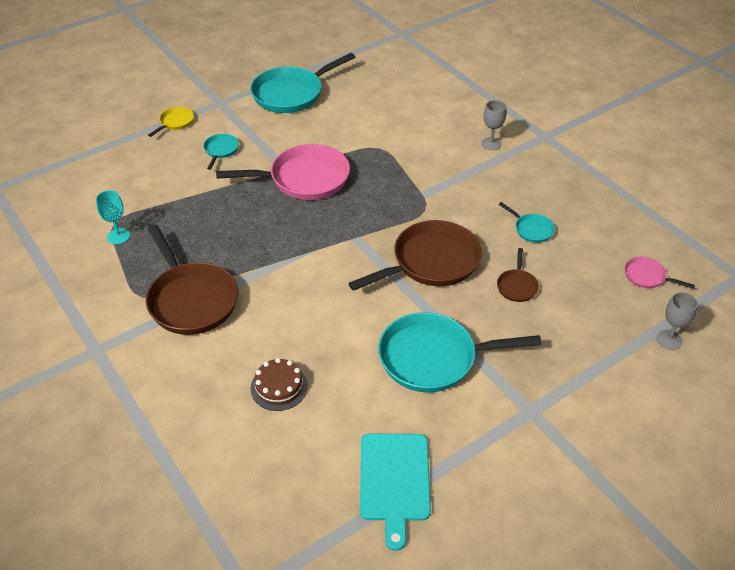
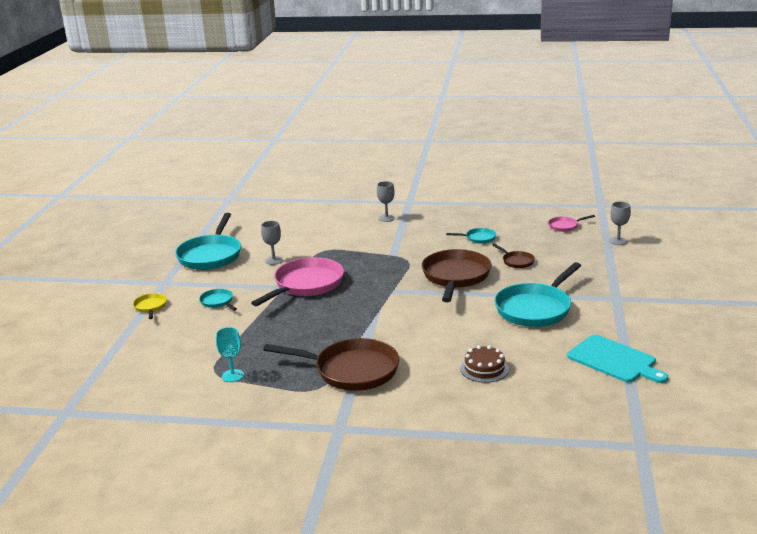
camera: 45 degrees left, 20 degrees down
none -> grey goblet [261,221,283,265]

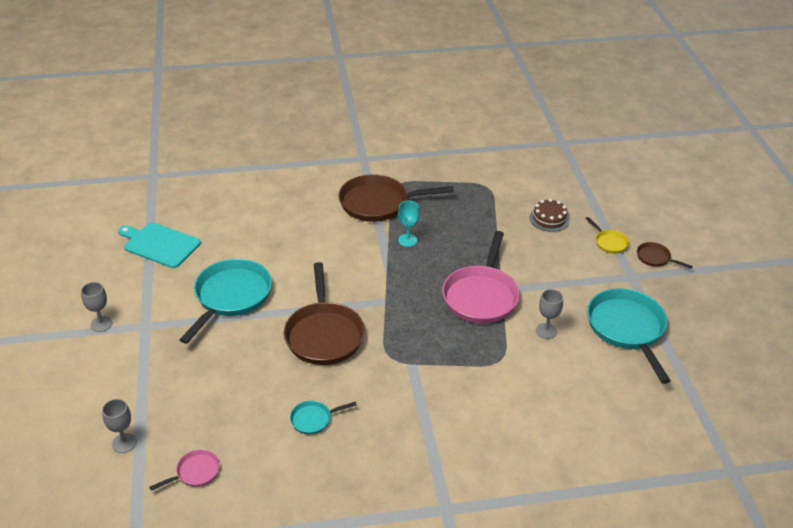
camera: 160 degrees right, 15 degrees up
turquoise pan [199,289,237,310] -> none
turquoise goblet [216,327,244,382] -> turquoise goblet moved to [398,201,419,247]
grey goblet [377,181,395,222] -> grey goblet moved to [81,282,112,332]
brown cake [460,345,509,383] -> brown cake moved to [529,199,570,232]
brown pan [492,244,535,268] -> brown pan moved to [637,242,693,269]

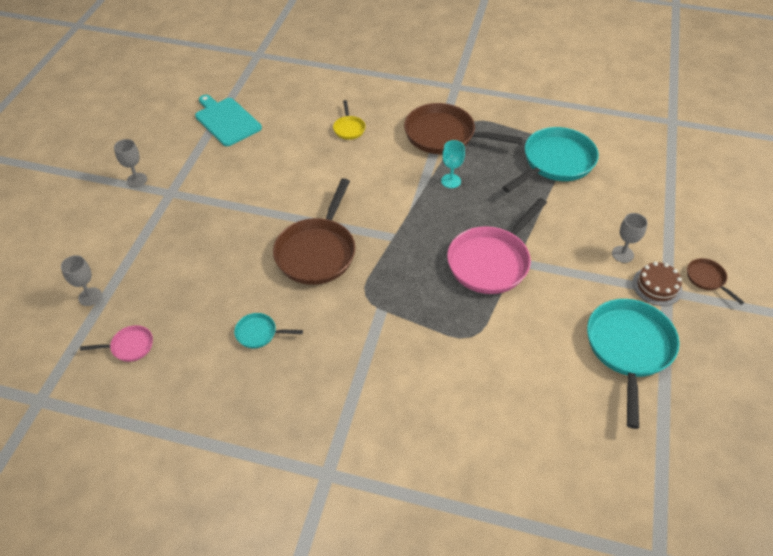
camera: 25 degrees right, 10 degrees up
turquoise pan [180,259,272,344] -> turquoise pan moved to [502,127,599,193]
brown cake [529,199,570,232] -> brown cake moved to [632,262,682,306]
grey goblet [536,289,563,339] -> grey goblet moved to [612,213,648,263]
yellow pan [585,217,629,254] -> yellow pan moved to [333,100,366,140]

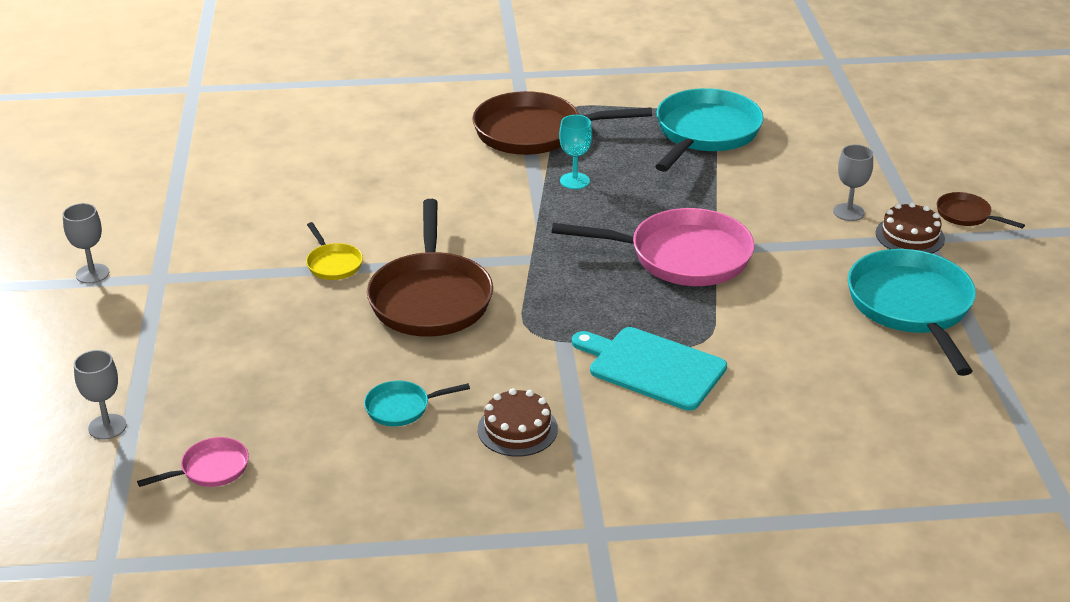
camera: 20 degrees left, 15 degrees down
turquoise cutting board [195,95,262,146] -> turquoise cutting board moved to [572,327,727,411]
yellow pan [333,100,366,140] -> yellow pan moved to [306,222,363,280]
pink pan [447,198,547,294] -> pink pan turned 105 degrees counterclockwise [552,208,755,286]
none -> brown cake [478,388,558,457]

